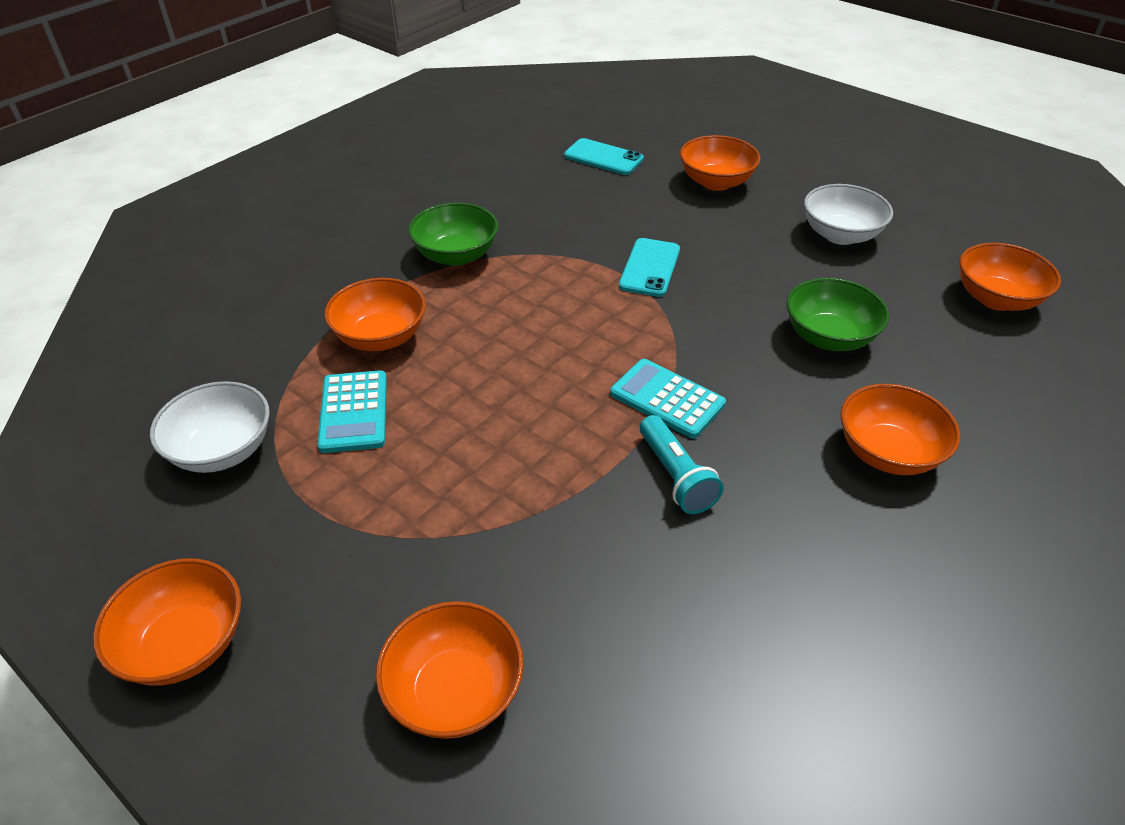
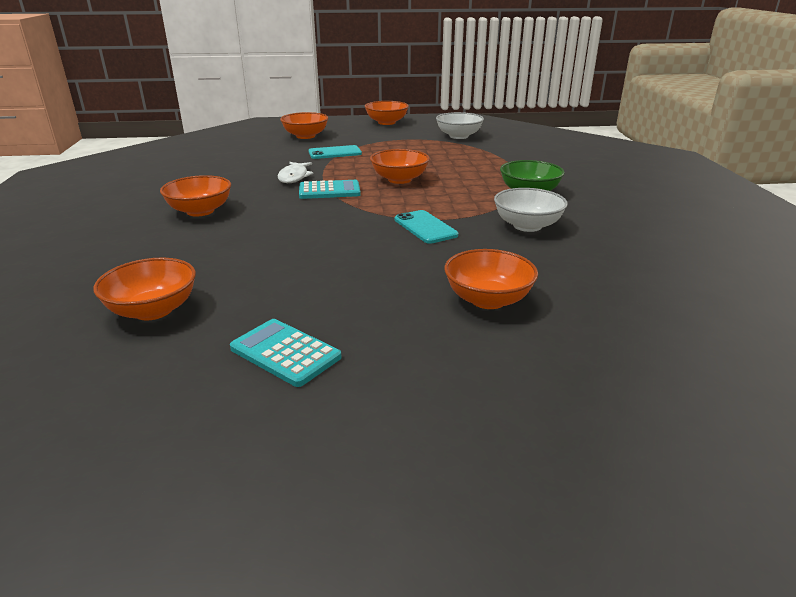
camera: 135 degrees right, 15 degrees down
turquoise calculator [317,370,387,453] -> turquoise calculator moved to [230,319,341,387]
orange bowl [324,278,426,351] -> orange bowl moved to [370,149,430,184]
turquoise phone [564,138,644,175] -> turquoise phone moved to [308,145,362,159]
turquoise flashlight [640,415,724,514] -> white fish [278,162,314,183]
green bowl [787,278,889,351] -> none
white bowl [804,184,893,245] -> white bowl moved to [494,188,568,232]

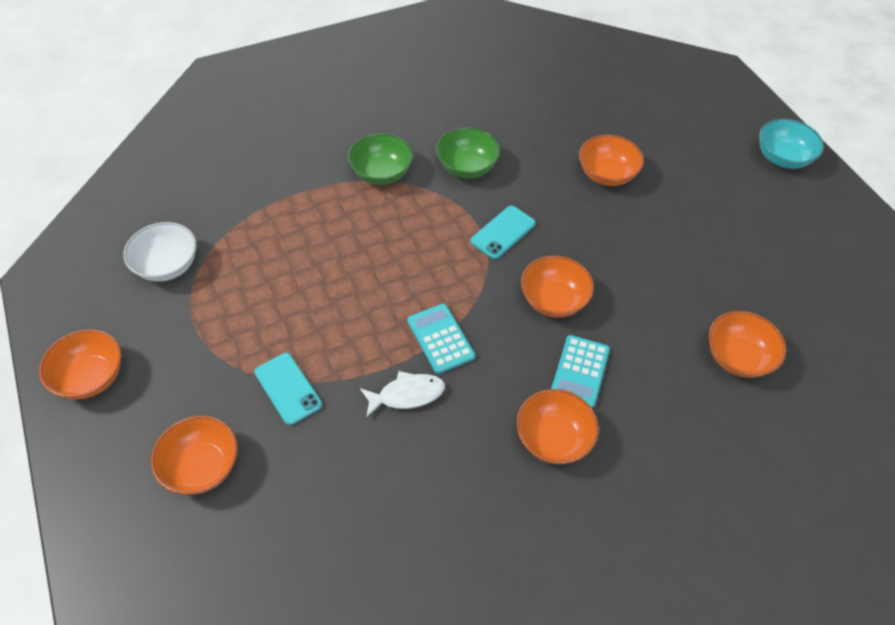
camera: 110 degrees left, 25 degrees up
turquoise calculator [230,319,341,387] -> turquoise calculator moved to [551,335,610,408]
orange bowl [370,149,430,184] -> orange bowl moved to [521,256,594,318]
white bowl [494,188,568,232] -> green bowl [436,127,500,179]
none -> turquoise bowl [759,119,824,169]

